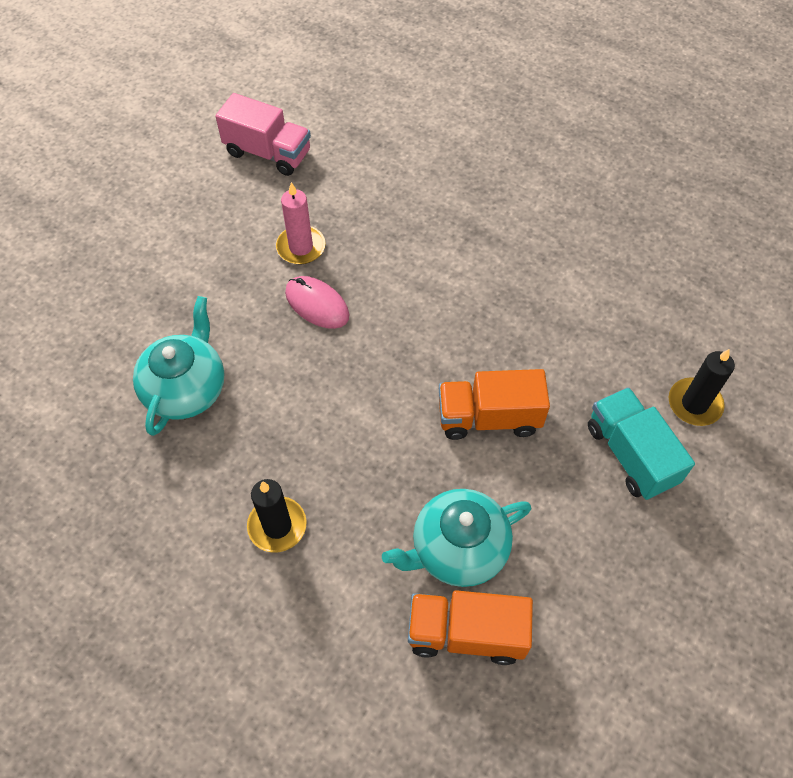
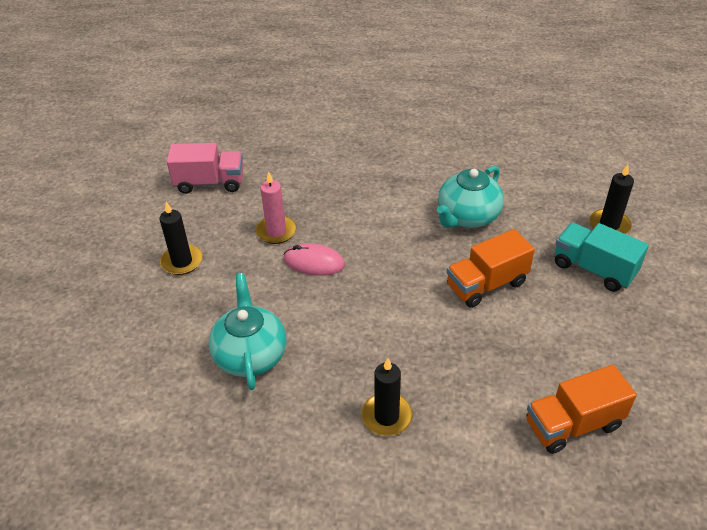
camera: 25 degrees left, 15 degrees down
turquoise teapot [382,489,531,587] -> turquoise teapot moved to [437,166,504,228]
none -> black candle [159,202,203,275]

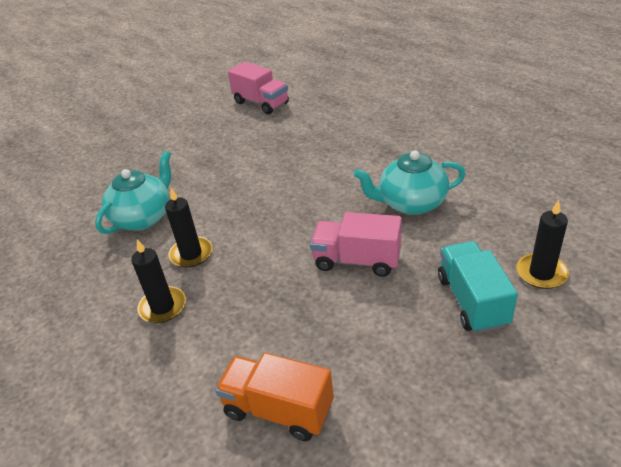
camera: 45 degrees right, 5 degrees down
black candle [159,202,203,275] -> black candle moved to [165,188,212,268]
pink candle [256,171,296,244] -> none
pink mouse [283,243,345,276] -> none
orange truck [447,229,535,308] -> pink truck [310,212,402,277]

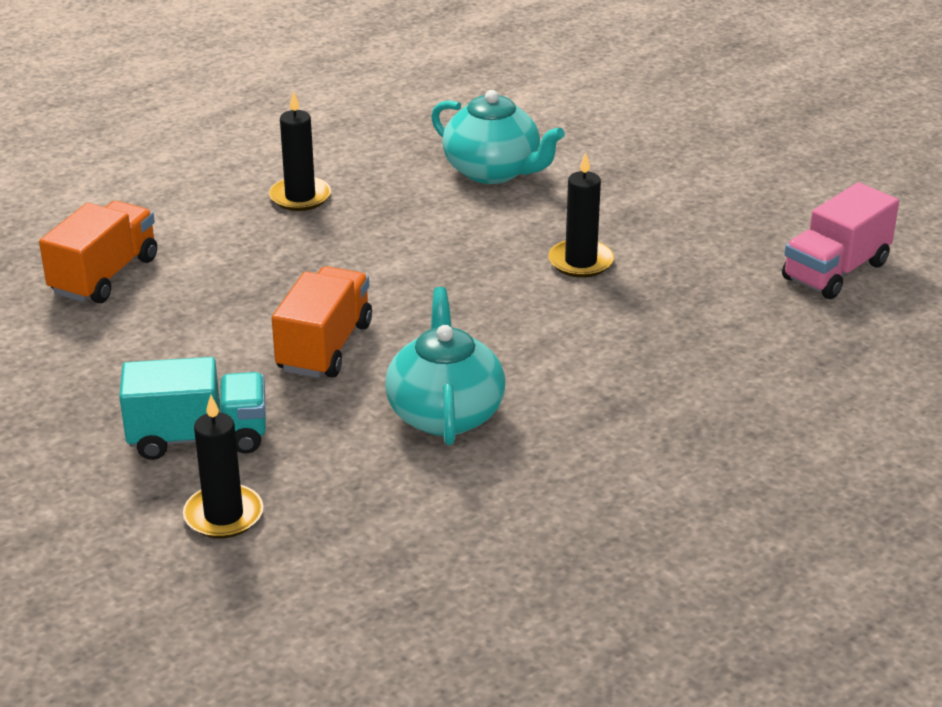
camera: 90 degrees right, 5 degrees down
black candle [165,188,212,268] -> black candle moved to [548,152,614,278]
pink truck [310,212,402,277] -> orange truck [272,266,372,378]

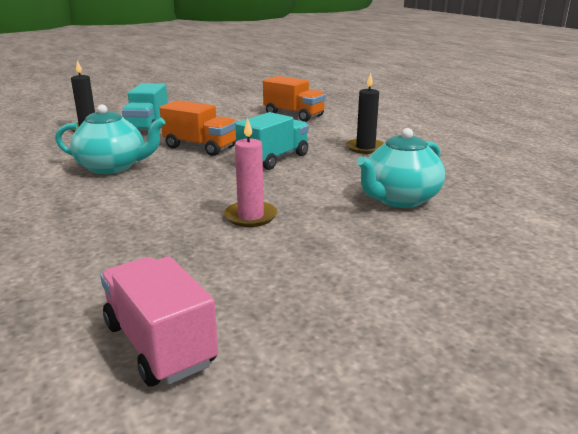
camera: 100 degrees right, 10 degrees down
black candle [548,152,614,278] -> pink candle [224,118,277,227]
none -> turquoise truck [235,112,309,170]

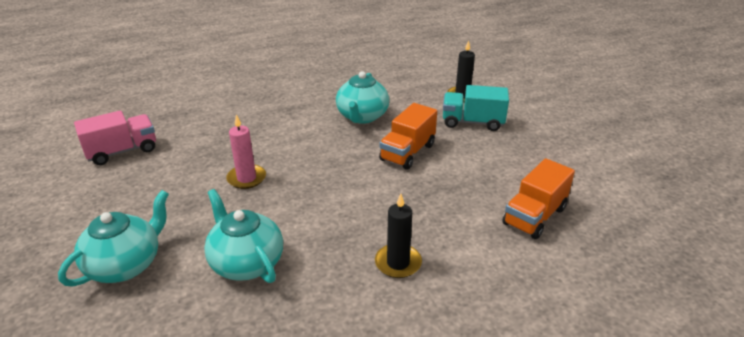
camera: 95 degrees right, 10 degrees up
turquoise truck [235,112,309,170] -> none
none -> turquoise teapot [58,190,169,287]

